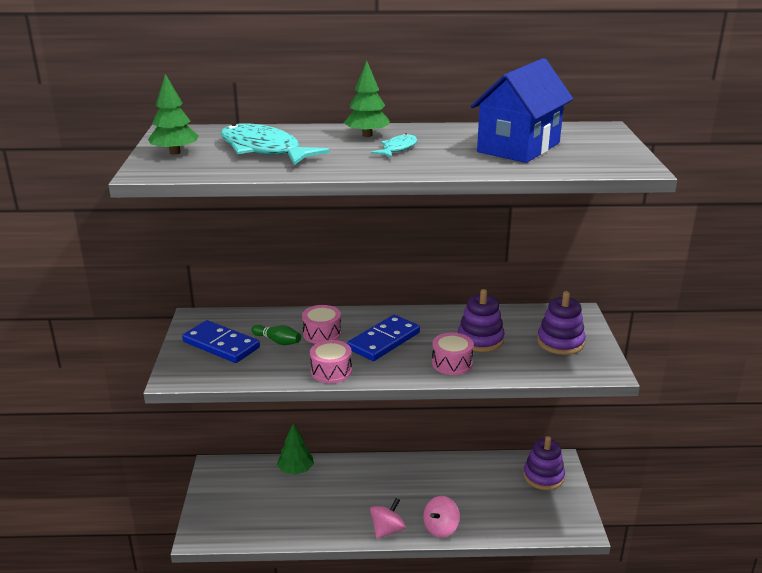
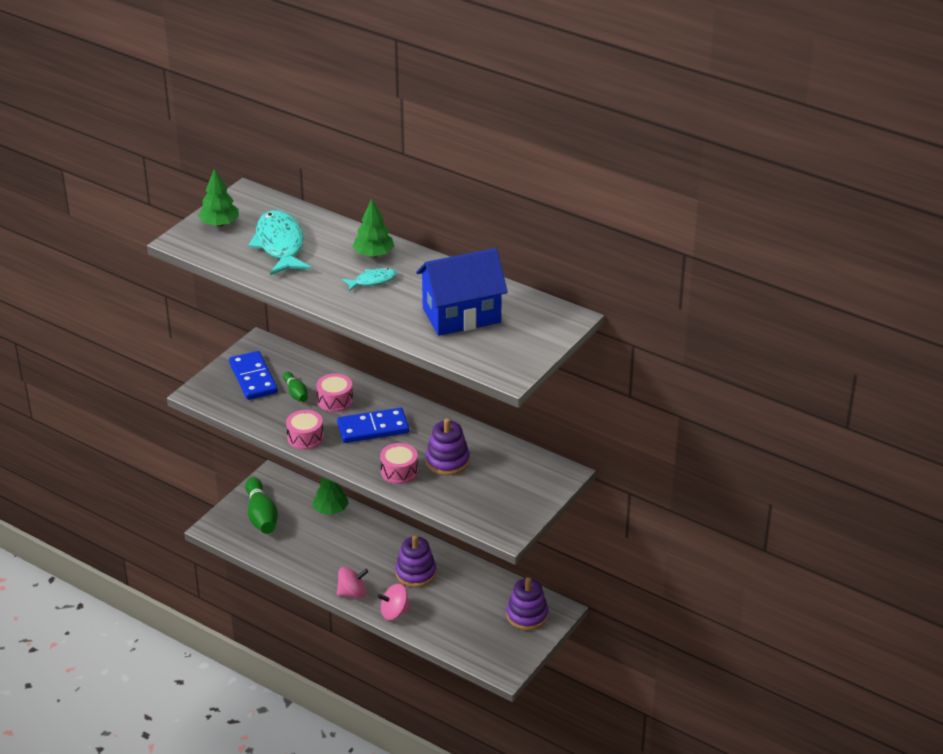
camera: 35 degrees right, 10 degrees up
purple stacking toy [537,292,586,355] -> purple stacking toy moved to [395,535,436,587]
none -> green bowling pin [245,477,278,534]

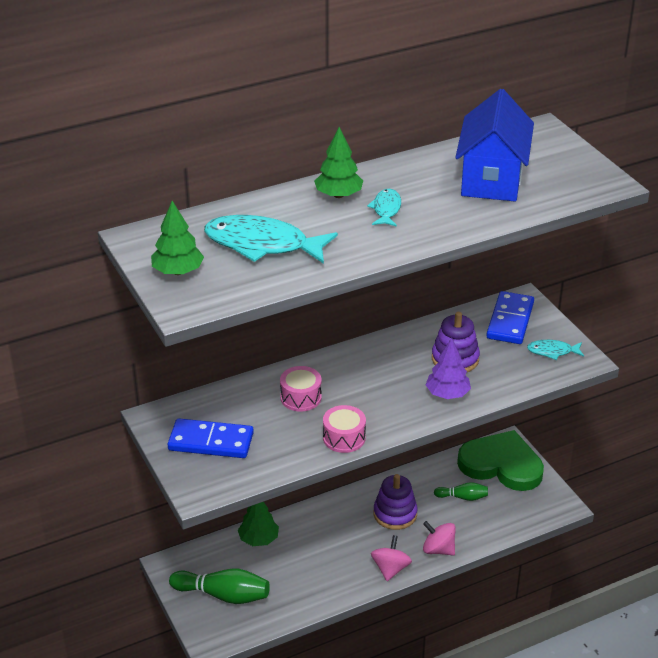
camera: 60 degrees left, 0 degrees up
green bowling pin [283,371,308,402] -> green bowling pin moved to [434,482,488,501]
blue domino [337,408,409,443] -> blue domino moved to [486,291,534,344]
pink spinning top [377,584,411,620] -> pink spinning top turned 105 degrees clockwise [423,521,456,555]
pink drum [380,443,418,484] -> purple tree [426,338,471,399]
purple stacking toy [506,577,549,630] -> green heart [457,430,544,491]
none -> turquoise fish [527,340,584,360]

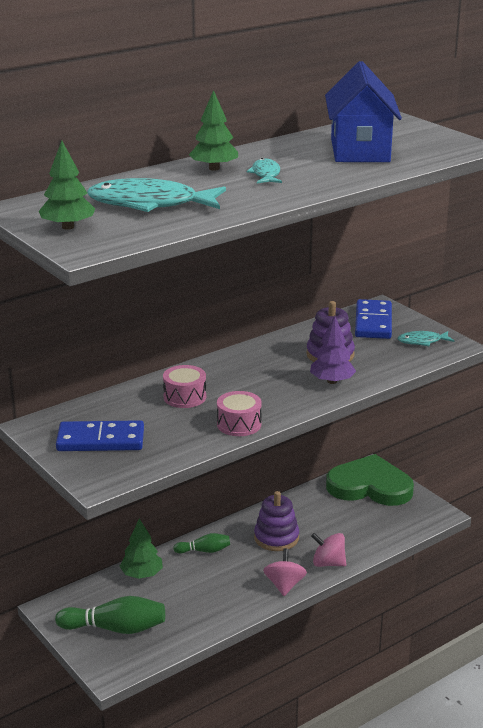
camera: 10 degrees left, 10 degrees down
green bowling pin [434,482,488,501] -> green bowling pin moved to [173,533,230,553]

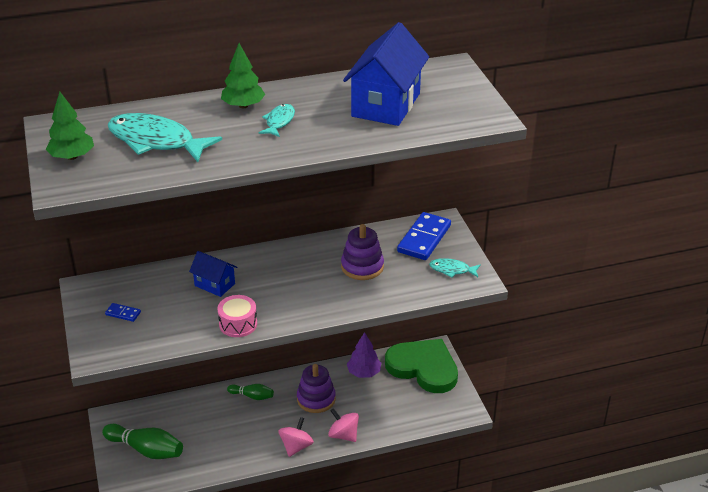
camera: 20 degrees right, 10 degrees up
blue domino [56,420,144,451] -> blue domino [105,303,141,322], size x0.46
green tree [119,519,163,579] -> none
pink drum [163,365,206,408] -> blue house [189,251,237,297]
purple tree [310,316,356,384] -> purple tree moved to [347,332,381,378]

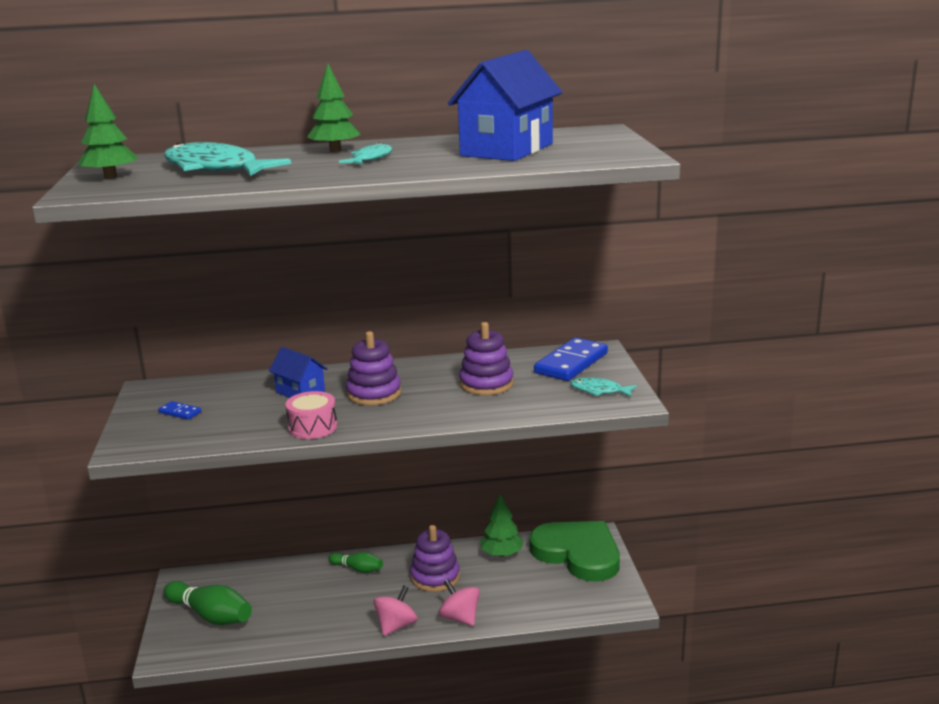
camera: 10 degrees right, 15 degrees down
purple tree [347,332,381,378] -> green tree [480,494,524,557]
none -> purple stacking toy [346,331,401,405]

